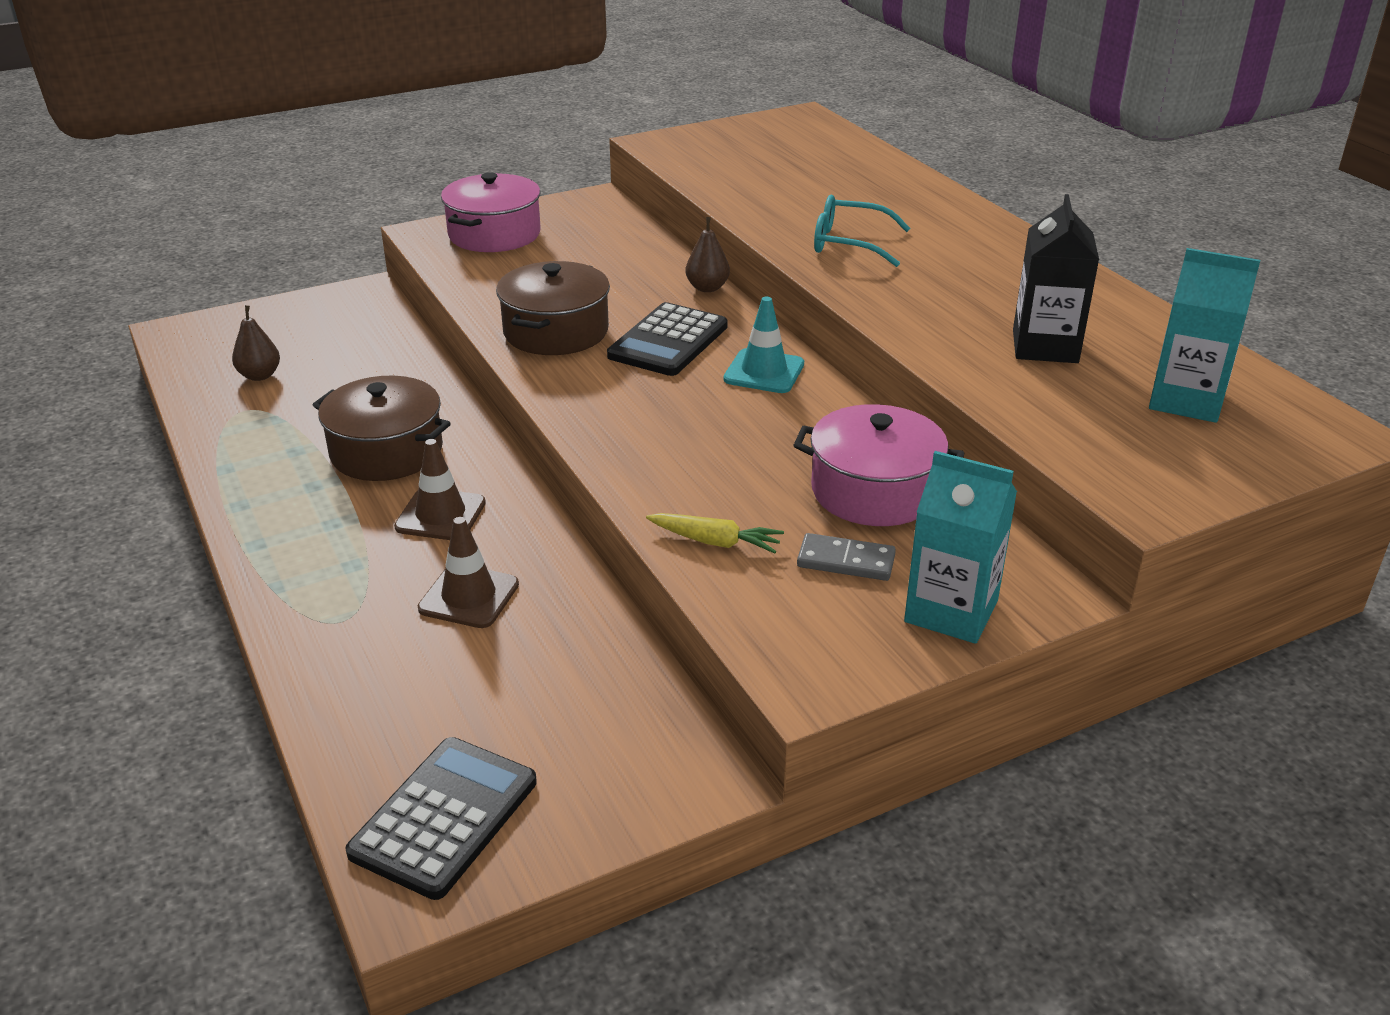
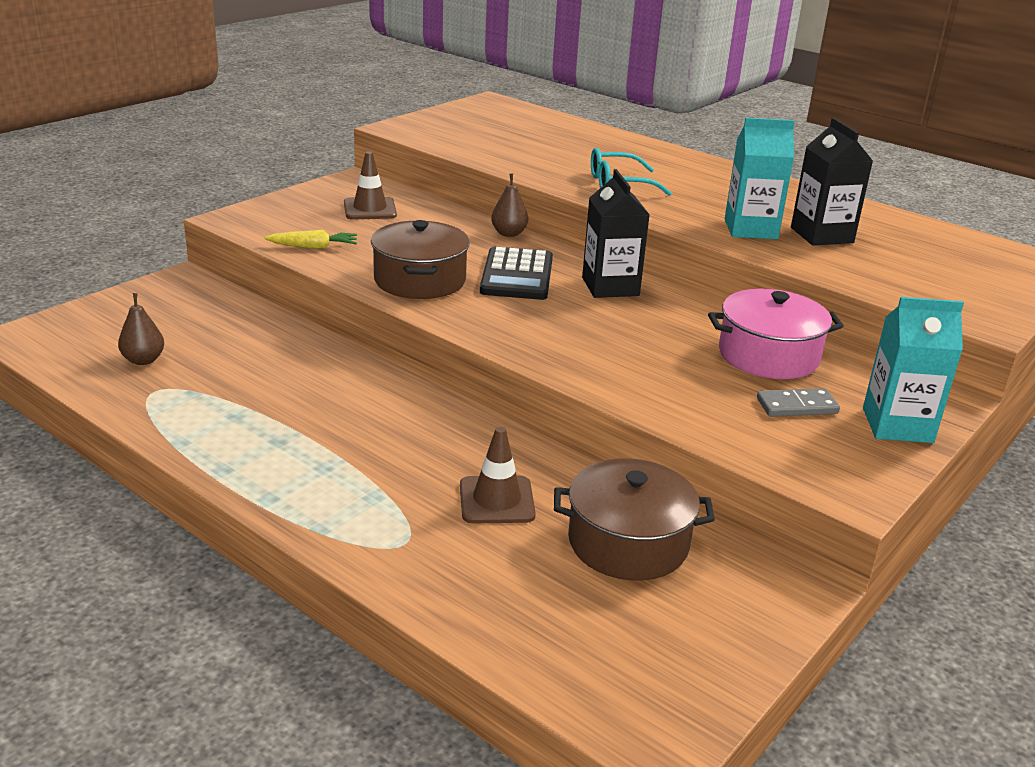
camera: 25 degrees left, 5 degrees down
brown pot [313,376,451,481] -> brown pot moved to [554,458,715,580]
black calculator [346,737,537,900] -> none
brown traffic cone [394,439,486,540] -> brown traffic cone moved to [344,151,397,220]
pink pot [441,172,541,252] -> none
yellow carrot [646,513,784,554] -> yellow carrot moved to [264,230,357,249]
turquoise traffic cone [724,296,804,393] -> black carton [582,169,650,298]
turquoise carton [1149,248,1260,423] -> turquoise carton moved to [725,118,795,239]

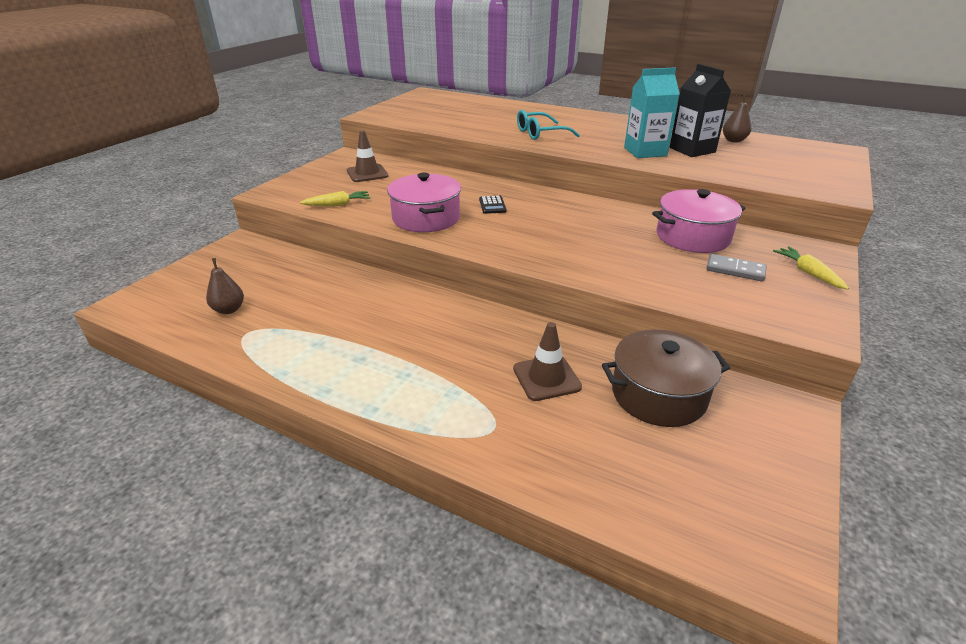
camera: 10 degrees left, 5 degrees up
brown pot [371,220,470,299] -> pink pot [387,172,461,232]
black calculator [480,246,553,300] -> black calculator [479,196,507,214], size x0.49
brown pear [491,174,528,237] -> brown pear moved to [723,94,751,142]
black carton [582,169,650,298] -> none
grey domino [757,388,840,417] -> grey domino turned 45 degrees clockwise [706,254,766,282]
turquoise carton [863,297,964,443] -> yellow carrot [773,246,849,289]

